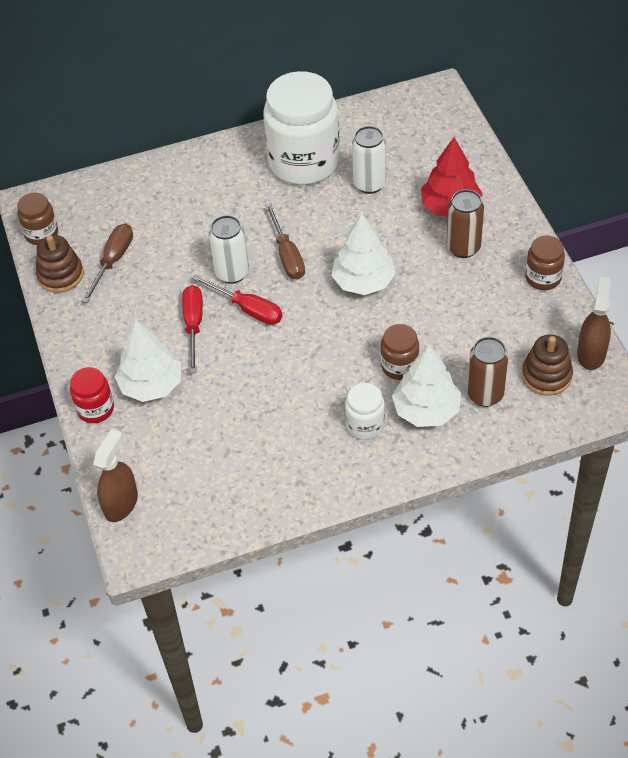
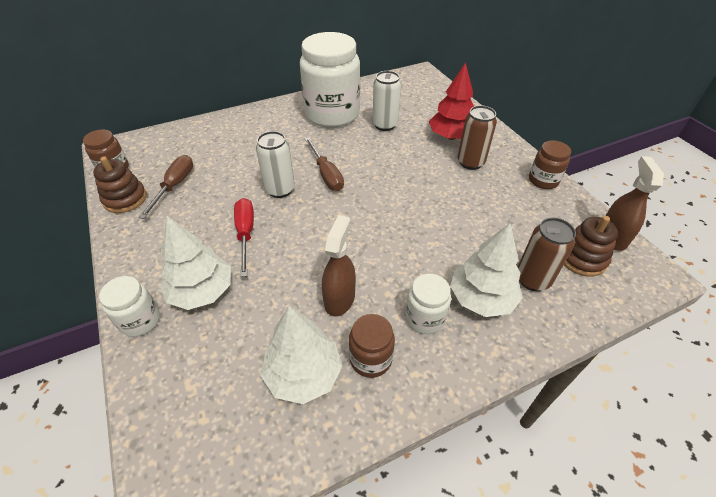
camera: 10 degrees left, 5 degrees down
red jar [70,367,114,423] -> white jar [99,276,160,337]
brown spray bottle [93,429,138,522] -> brown spray bottle moved to [322,215,356,316]
red screwdriver [192,274,283,325] -> none
white tree [331,214,396,295] -> white tree moved to [260,306,342,404]
brown jar [381,324,419,380] -> brown jar moved to [349,314,395,378]

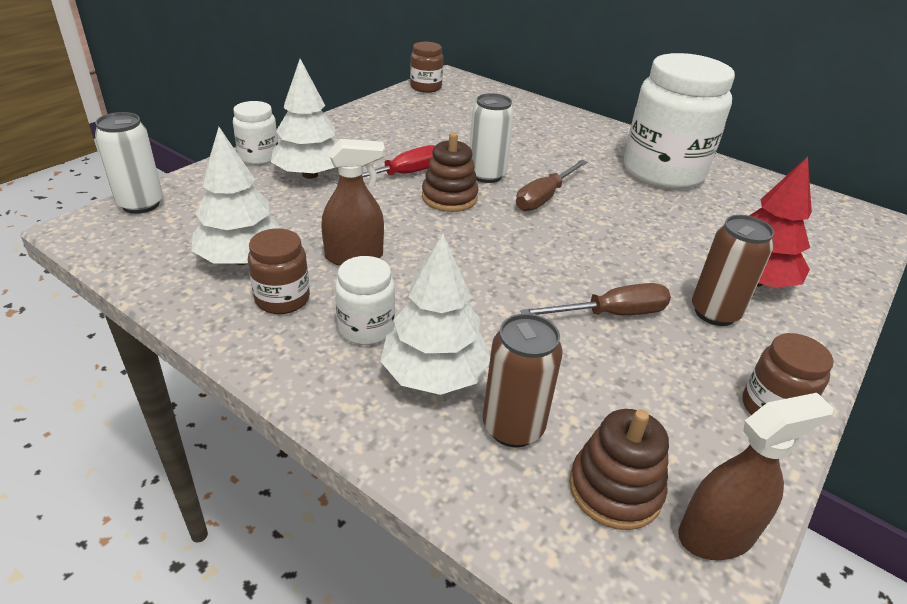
camera: 60 degrees right, 10 degrees down
brown stacking toy [93,156,147,213] -> brown stacking toy moved to [422,133,479,212]
brown screwdriver [138,155,193,219] -> brown screwdriver moved to [520,283,671,315]
white can [372,71,401,131] -> white can moved to [95,112,163,214]

